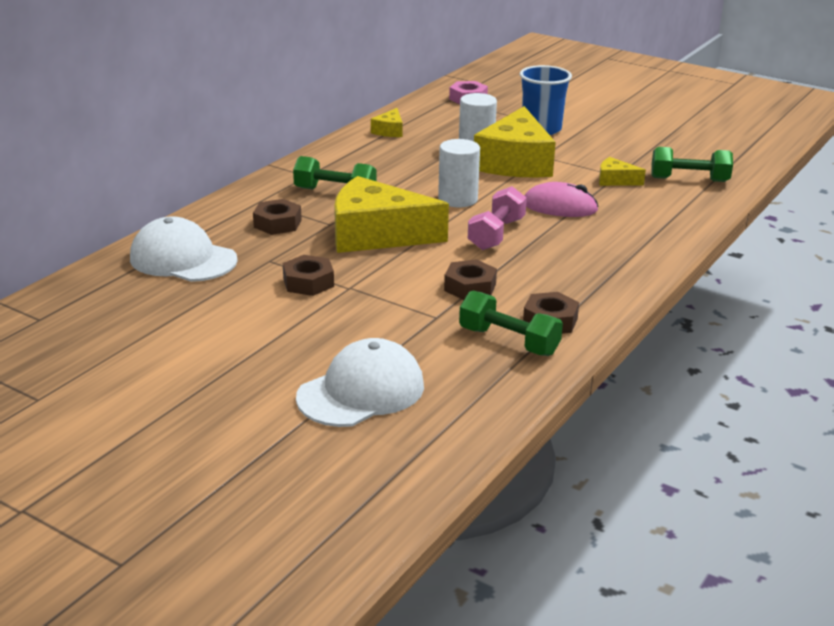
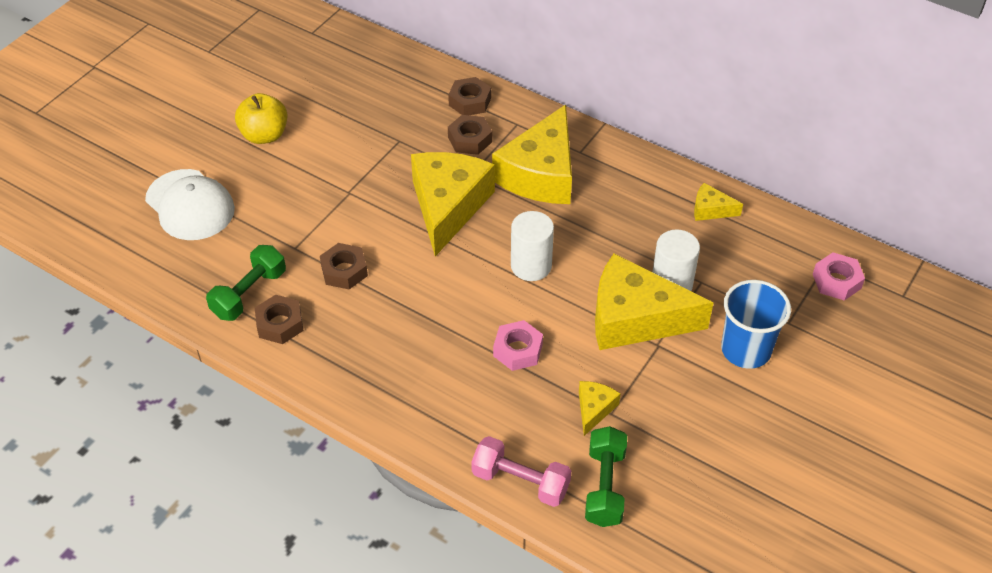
camera: 90 degrees right, 20 degrees up
white cap [130,216,238,282] -> none
brown nut [283,255,334,296] -> brown nut moved to [448,77,491,115]
green dumbbell [293,156,377,189] -> yellow cheese [492,105,572,204]
pink dumbbell [468,186,527,250] -> pink dumbbell moved to [471,436,571,507]
pink mouse [524,182,599,217] -> pink nut [493,320,543,371]
none -> yellow apple [235,93,288,144]

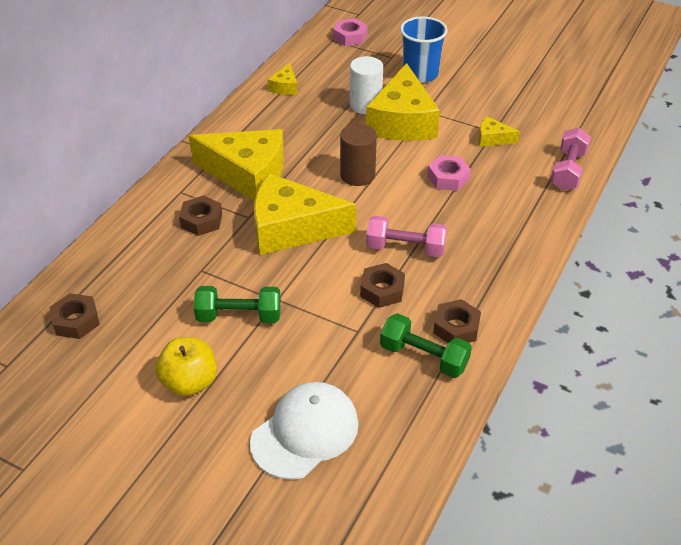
camera: 95 degrees left, 5 degrees down
brown nut [448,77,491,115] -> brown nut moved to [50,293,100,339]
white cylinder [511,211,554,281] -> brown cylinder [340,124,377,186]
green dumbbell [585,426,627,527] -> green dumbbell moved to [194,286,281,323]
none -> pink dumbbell [366,216,447,258]

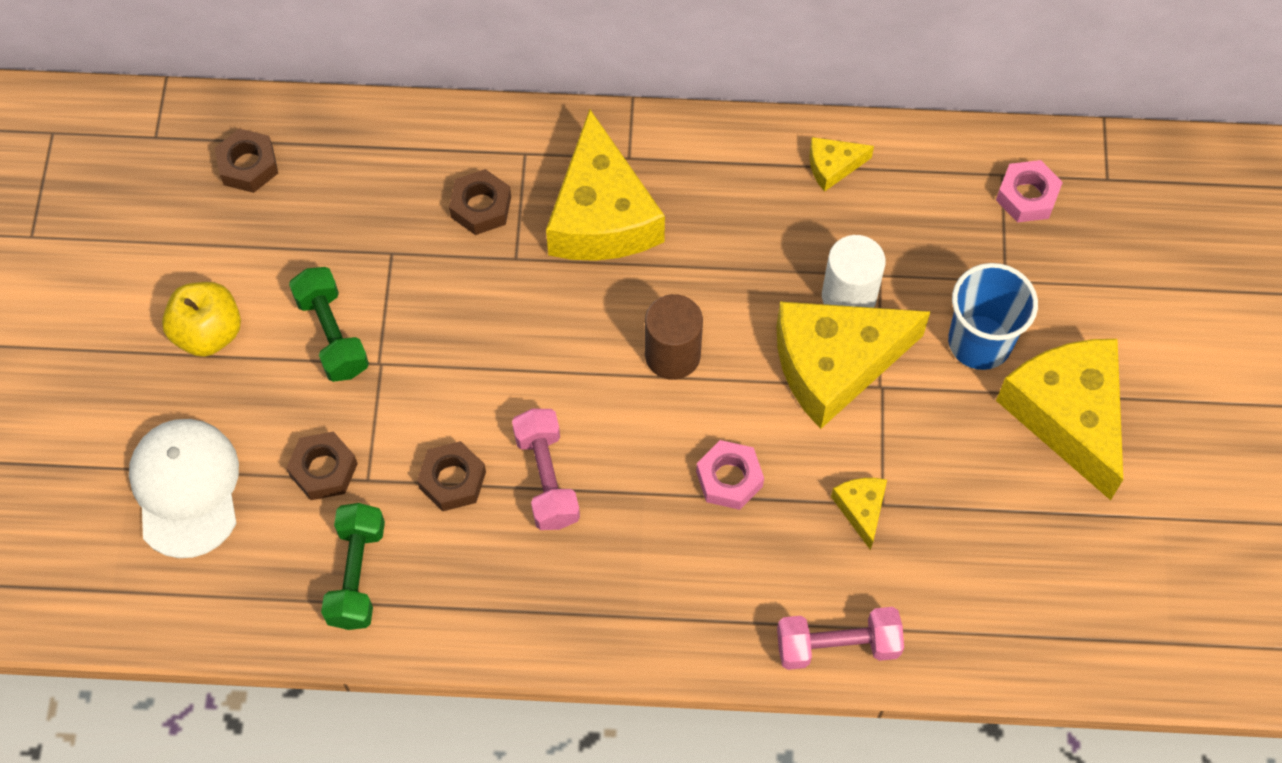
camera: 65 degrees right, 20 degrees up
white cap [250,382,359,480] -> white cap turned 120 degrees counterclockwise [129,419,239,558]
yellow cheese [254,173,356,255] -> yellow cheese moved to [996,339,1123,500]
brown nut [433,299,481,343] -> brown nut moved to [286,431,358,500]

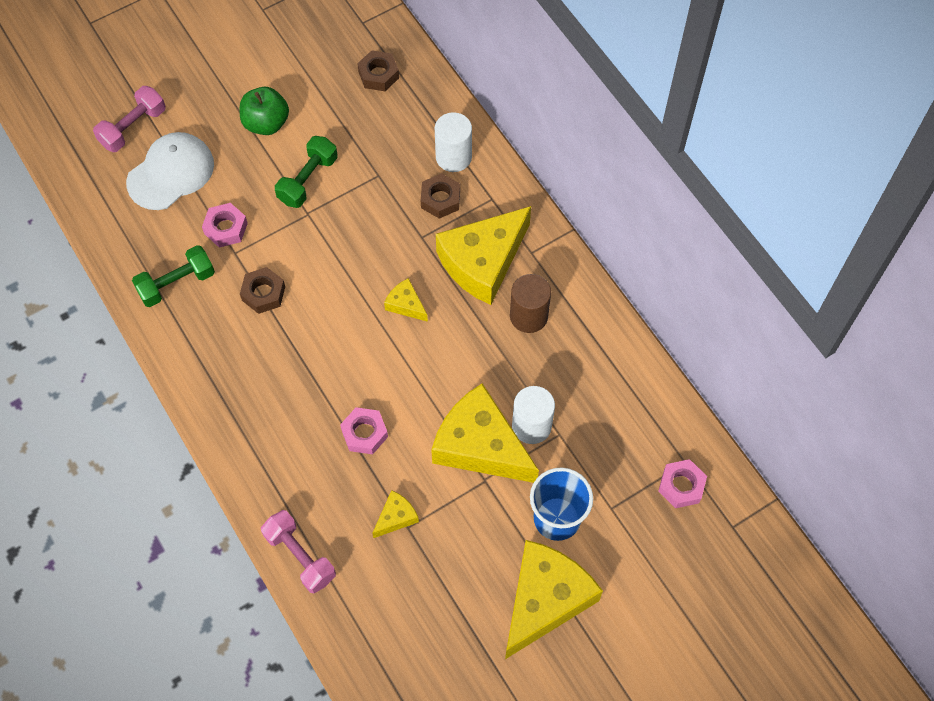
camera: 55 degrees right, 0 degrees up
yellow apple [162,282,241,357] -> green apple [240,87,289,135]
brown nut [286,431,358,500] -> pink nut [202,203,248,248]
pink dumbbell [512,409,580,530] -> pink dumbbell moved to [93,86,166,152]
brown cylinder [645,294,703,380] -> brown cylinder moved to [510,274,551,333]
yellow cheese [809,137,874,192] -> yellow cheese moved to [384,278,428,322]
none -> white cylinder [435,112,472,172]

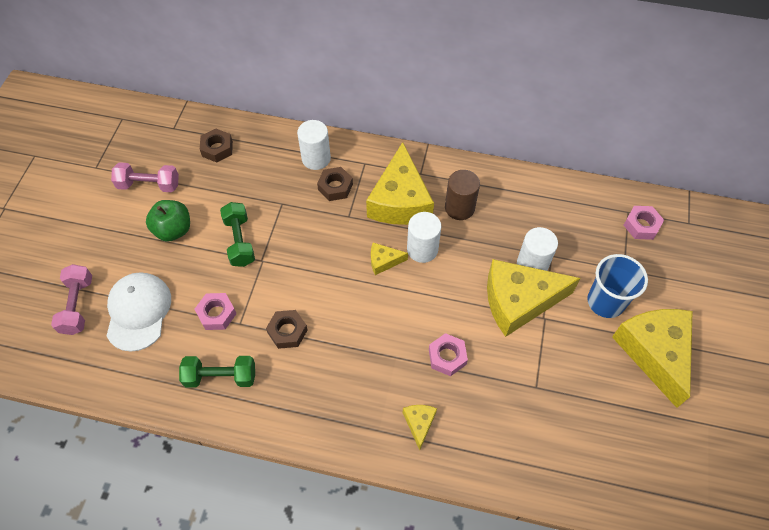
camera: 45 degrees left, 5 degrees down
green dumbbell [132,245,215,307] -> green dumbbell turned 75 degrees clockwise [179,356,255,388]
pink dumbbell [261,510,336,593] -> pink dumbbell moved to [111,162,179,192]
yellow cheese [372,490,419,538] -> yellow cheese moved to [403,405,437,450]
none -> white cylinder [407,212,441,263]

